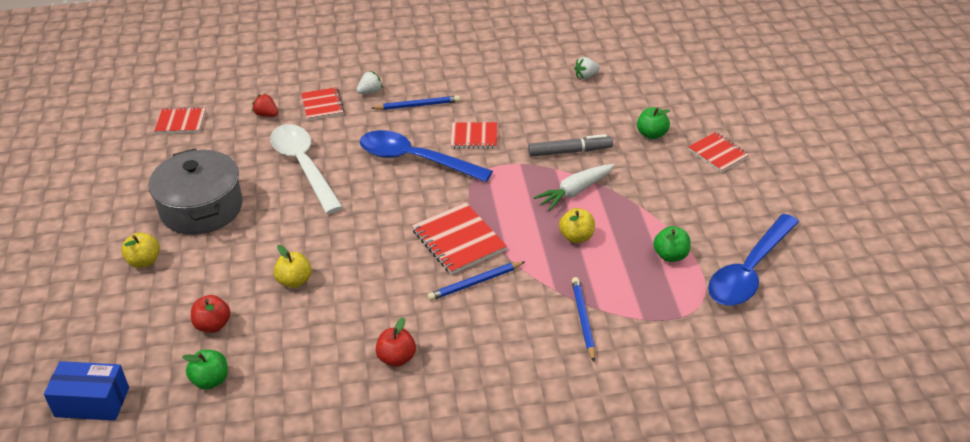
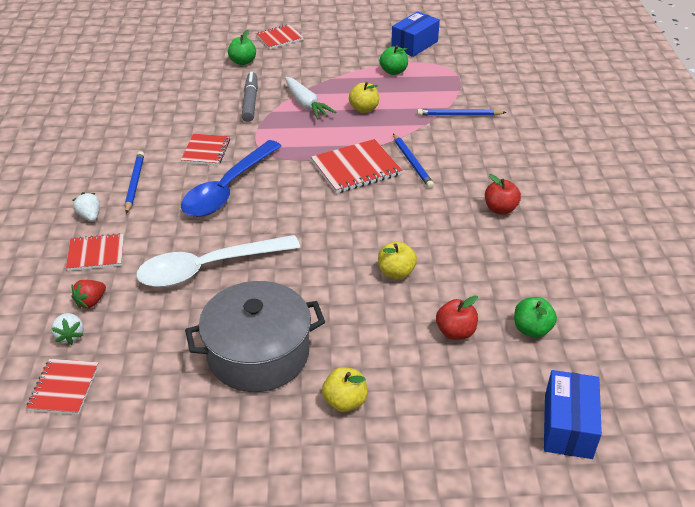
camera: 85 degrees left, 0 degrees up
white strawberry [574,57,600,79] -> white strawberry moved to [51,313,84,345]
blue spoon [708,214,799,305] -> blue box [391,11,440,57]

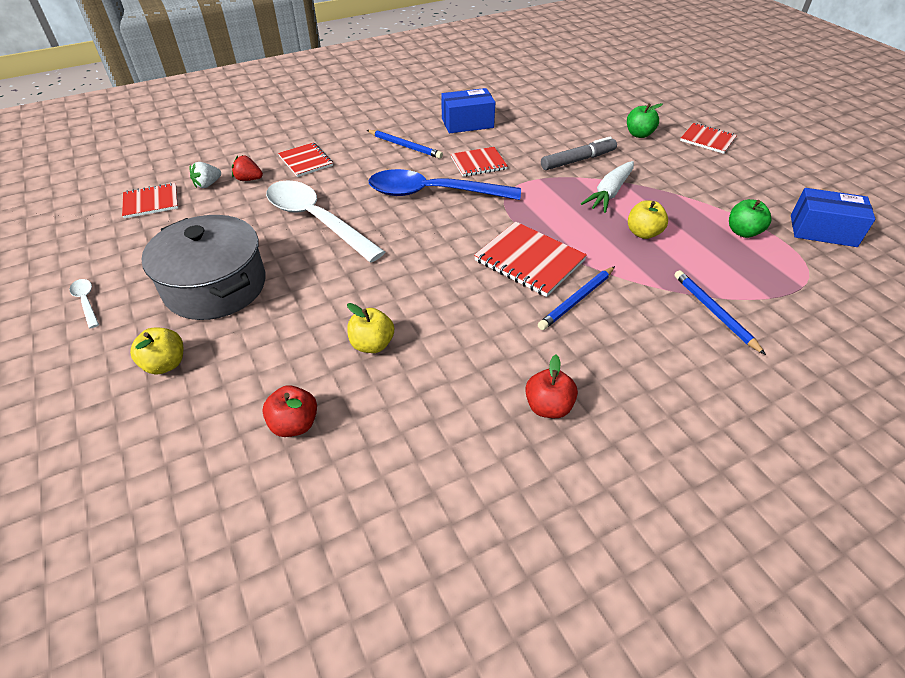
camera: 65 degrees right, 5 degrees up
white strawberry [72,192,100,222] -> none
blue pencil [125,151,144,214] -> blue pencil turned 60 degrees clockwise [367,130,443,159]
green apple [514,297,557,338] -> none
blue box [544,370,602,459] -> blue box moved to [441,88,495,133]
none -> white spoon [70,279,99,329]

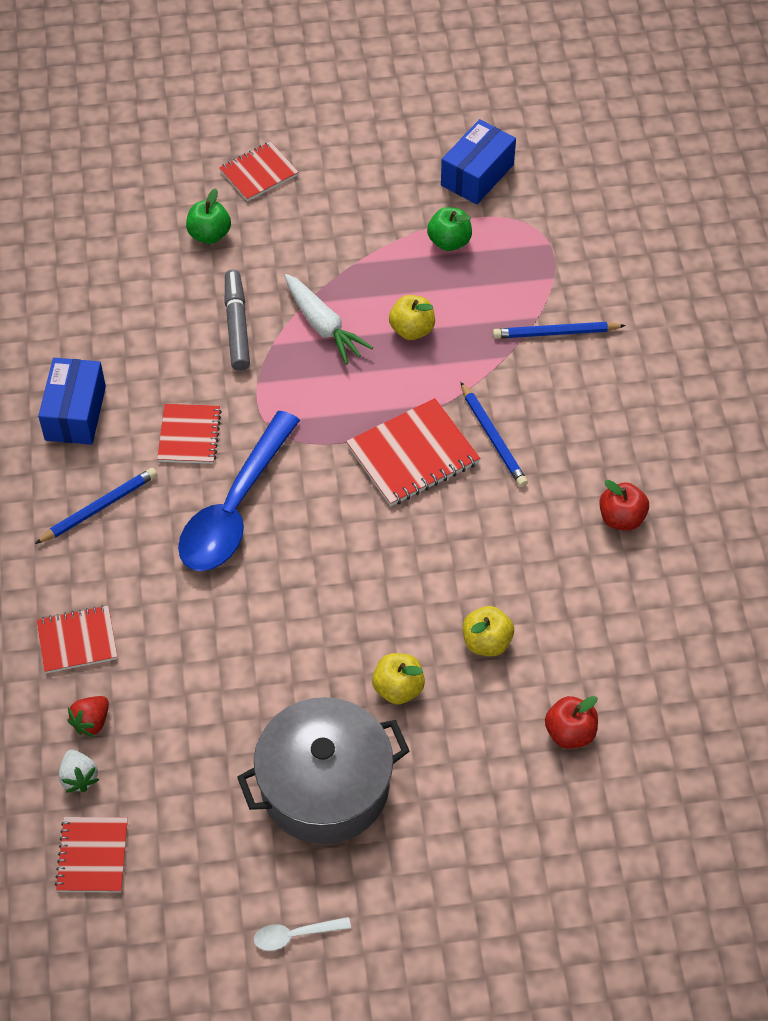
camera: 70 degrees left, 10 degrees up
yellow apple [130,328,183,374] -> yellow apple moved to [372,653,425,704]
white spoon [266,180,385,262] -> none

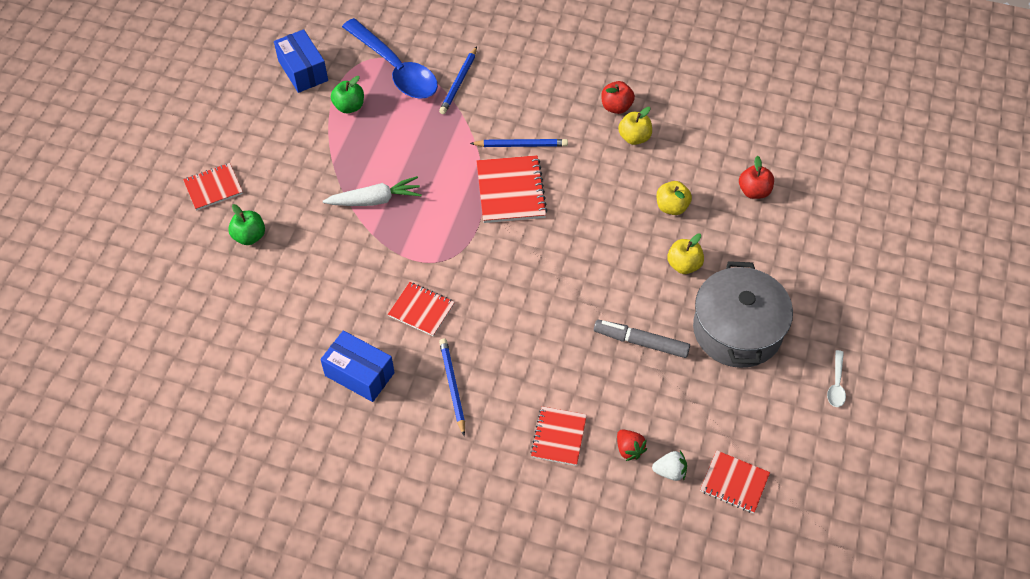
camera: 65 degrees left, 0 degrees up
blue spoon [178,411,300,571] -> blue spoon moved to [342,18,438,99]
red notebook [219,141,299,201] -> red notebook turned 75 degrees clockwise [183,163,243,211]
grey marker [225,270,250,371] -> grey marker moved to [594,320,690,358]
yellow apple [389,295,435,340] -> yellow apple moved to [618,107,652,145]

